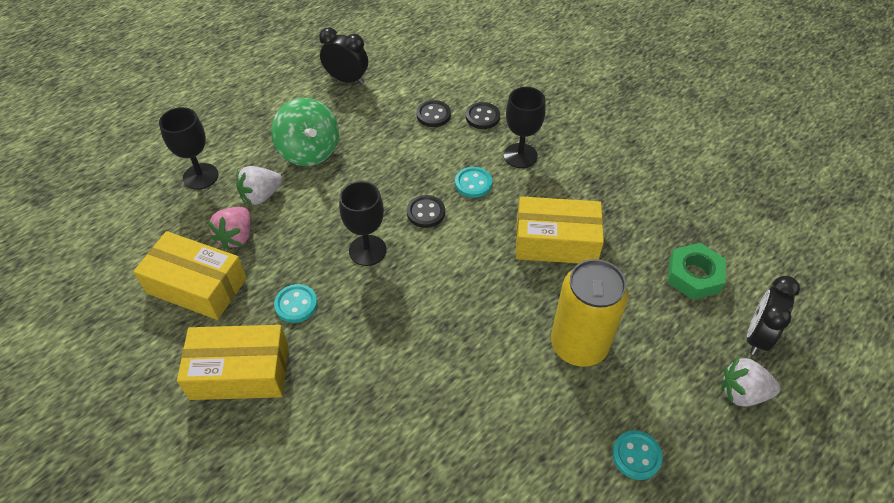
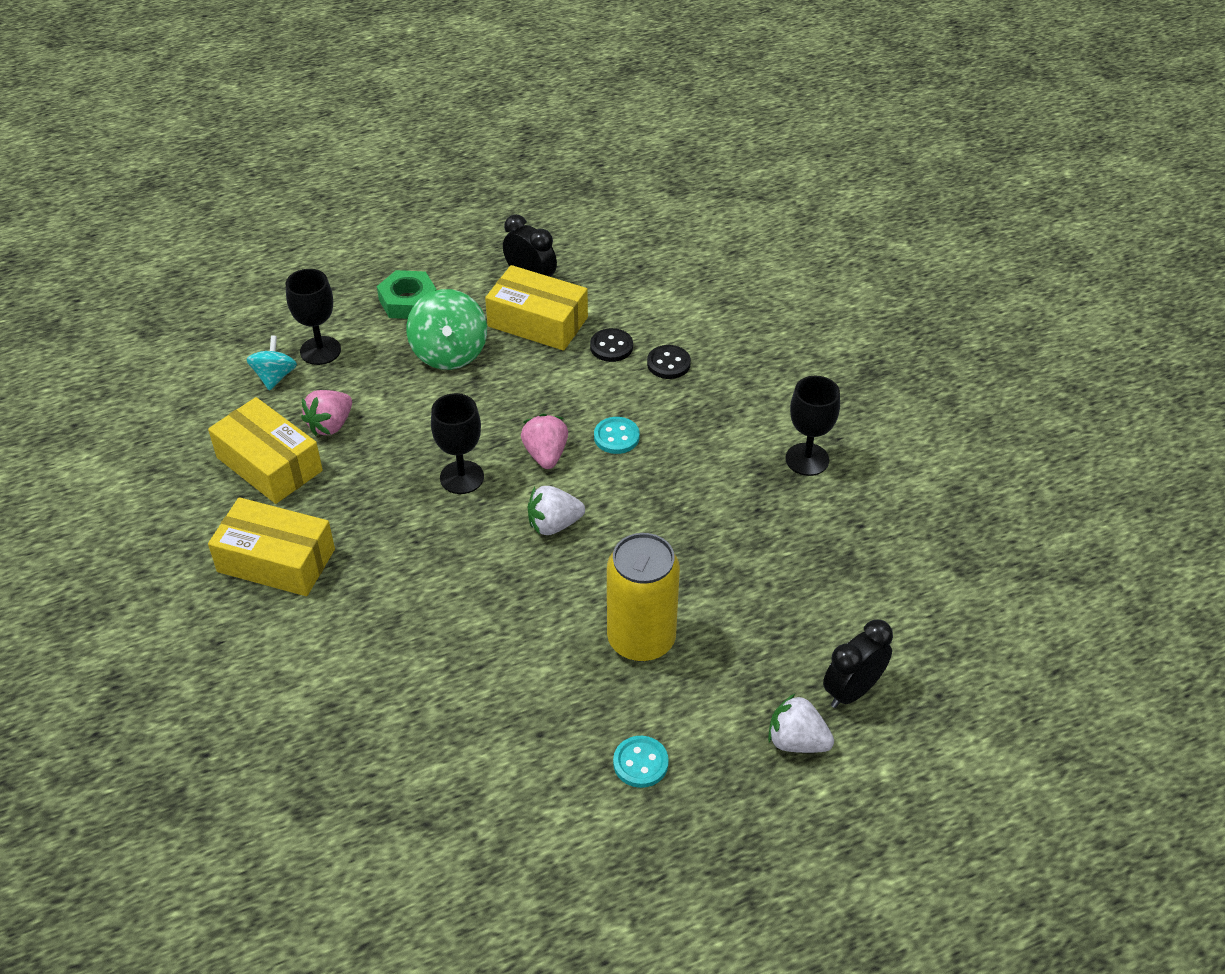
camera: 20 degrees right, 5 degrees down
white strawberry [236,166,282,206] -> white strawberry moved to [528,486,585,535]
turquoise button [274,284,318,323] -> none
black button [407,195,445,228] -> pink strawberry [521,414,568,469]
black goblet [504,87,546,168] -> black goblet moved to [786,376,840,476]
yellow box [516,196,604,263] -> yellow box moved to [485,265,588,351]
green nut [667,243,726,300] -> green nut moved to [377,270,437,319]
none -> turquoise spinning top [246,335,297,391]

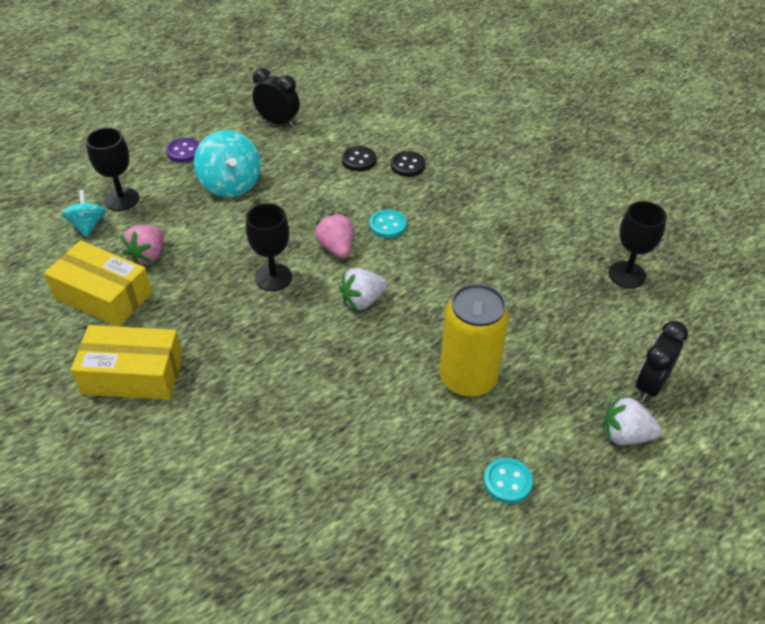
camera: 15 degrees left, 0 degrees up
green nut [377,270,437,319] -> purple button [166,138,200,163]
green spinning top [407,289,487,370] -> turquoise spinning top [194,130,261,198]
yellow box [485,265,588,351] -> none
black goblet [786,376,840,476] -> black goblet moved to [609,201,667,288]

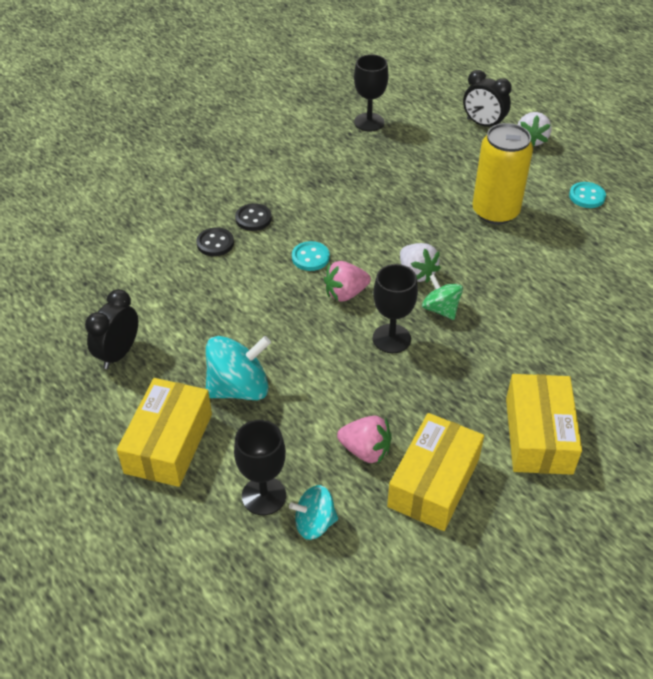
camera: 90 degrees left, 0 degrees up
purple button [166,138,200,163] -> yellow box [117,378,212,487]
black button [342,146,376,171] -> black button moved to [235,203,272,231]
none -> green spinning top [422,274,463,320]

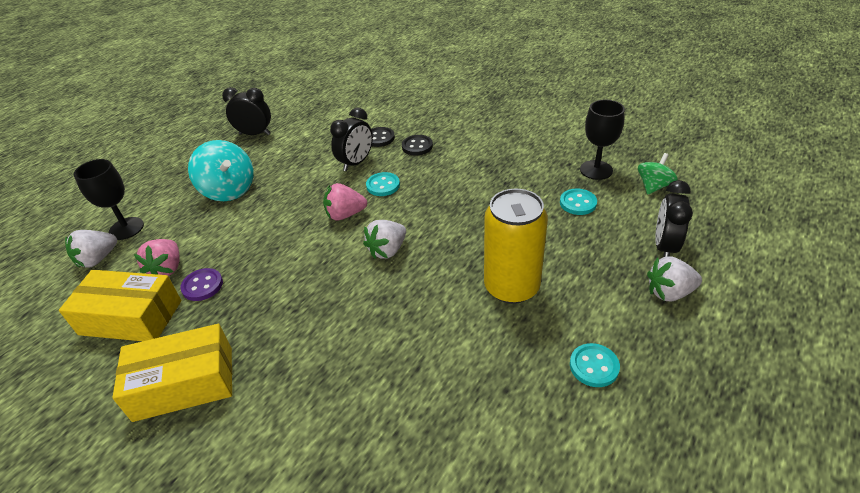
camera: 75 degrees right, 5 degrees down
yellow box [117,378,212,487] -> none
turquoise spinning top [289,485,338,540] -> white strawberry [65,230,117,268]
pink strawberry [324,261,371,302] -> pink strawberry turned 60 degrees counterclockwise [323,183,367,220]
black goblet [373,264,418,353] -> none
green spinning top [422,274,463,320] -> green spinning top moved to [638,153,678,194]
none -> purple button [180,268,223,301]
none -> black clock [330,107,373,171]
none -> turquoise button [560,189,597,215]

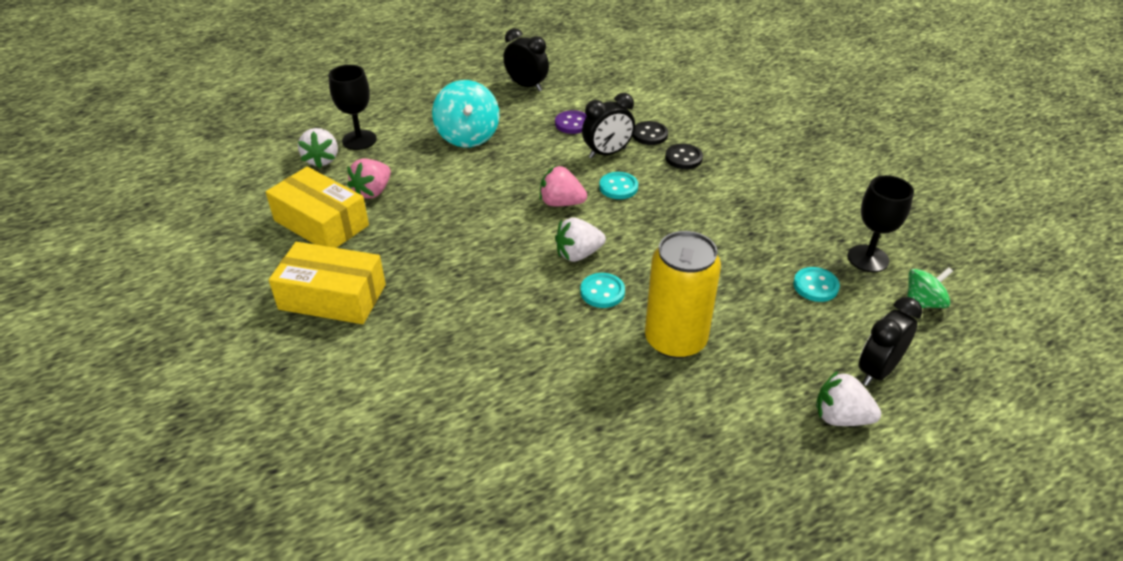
camera: 25 degrees right, 0 degrees up
white strawberry [65,230,117,268] -> white strawberry turned 75 degrees counterclockwise [298,128,338,168]
purple button [180,268,223,301] -> purple button moved to [555,110,587,134]
turquoise button [570,343,620,387] -> turquoise button moved to [580,273,625,308]

